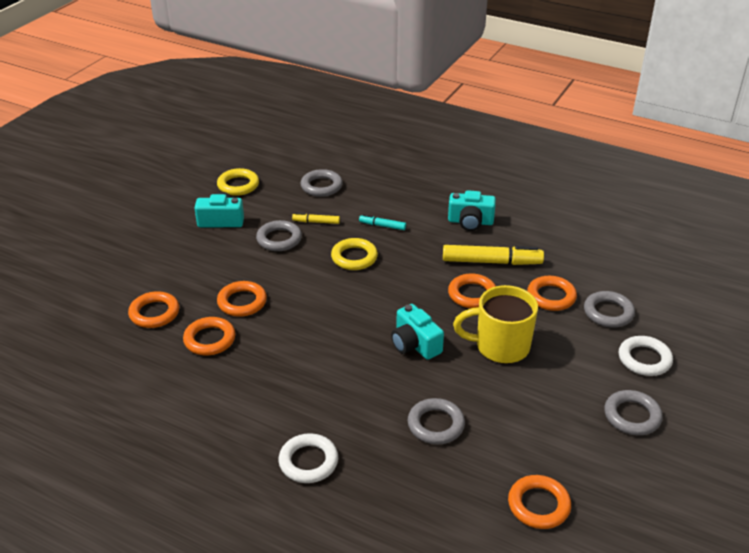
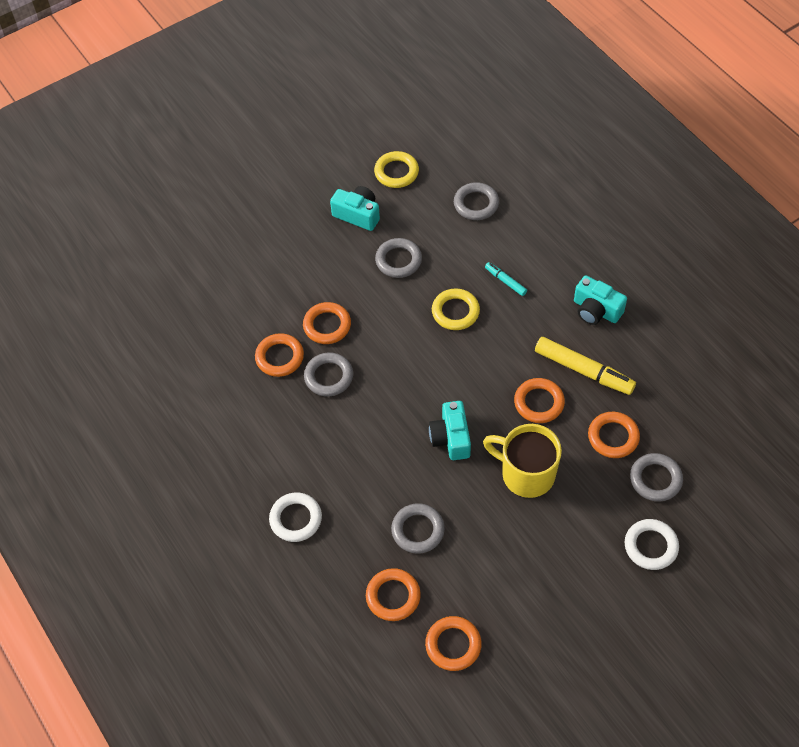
camera: 30 degrees right, 20 degrees up
orange ring [128,291,179,328] -> orange ring moved to [366,568,421,621]
yellow marker [292,213,340,224] -> none
grey ring [604,390,663,435] -> grey ring moved to [304,352,353,397]

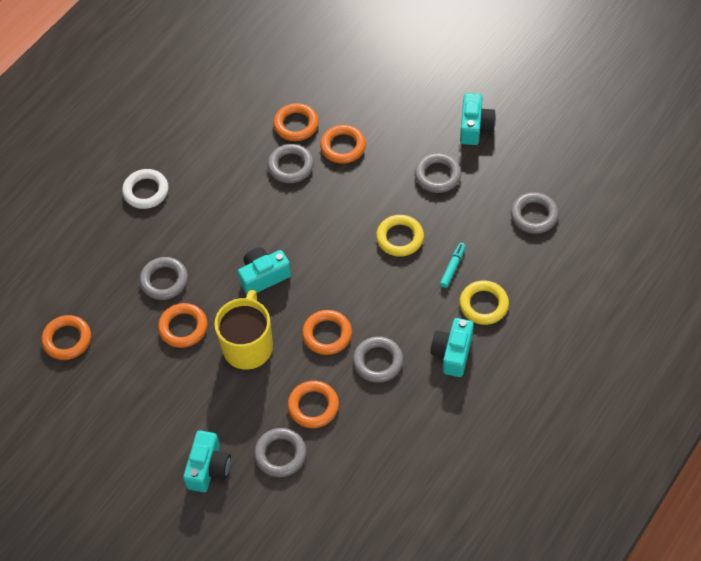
camera: 70 degrees right, 0 degrees up
orange ring [366,568,421,621] -> orange ring moved to [158,303,208,348]
yellow ring [374,151,419,188] -> yellow ring moved to [459,280,509,325]
yellow marker [535,337,636,395] -> grey ring [353,336,403,383]
white ring [625,519,679,570] -> turquoise camera [183,430,231,492]

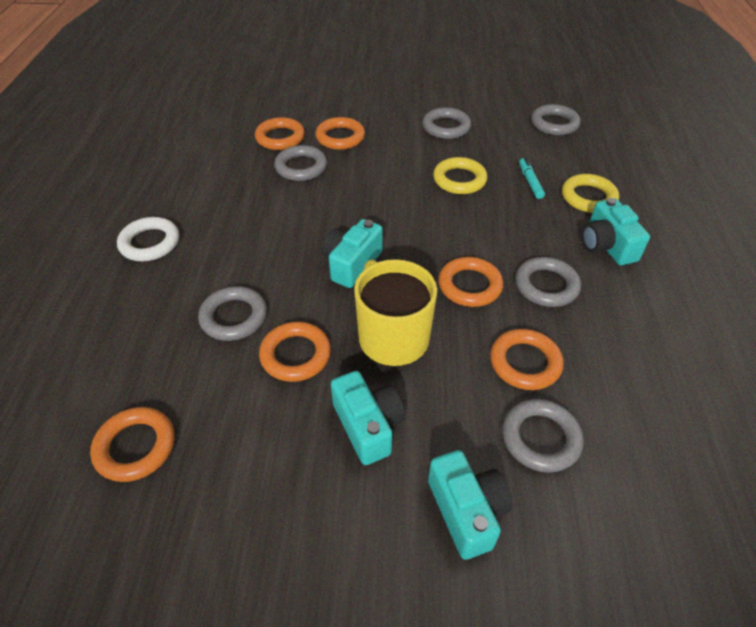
camera: 35 degrees left, 10 degrees down
turquoise camera [460,93,496,145] -> turquoise camera moved to [331,371,406,465]

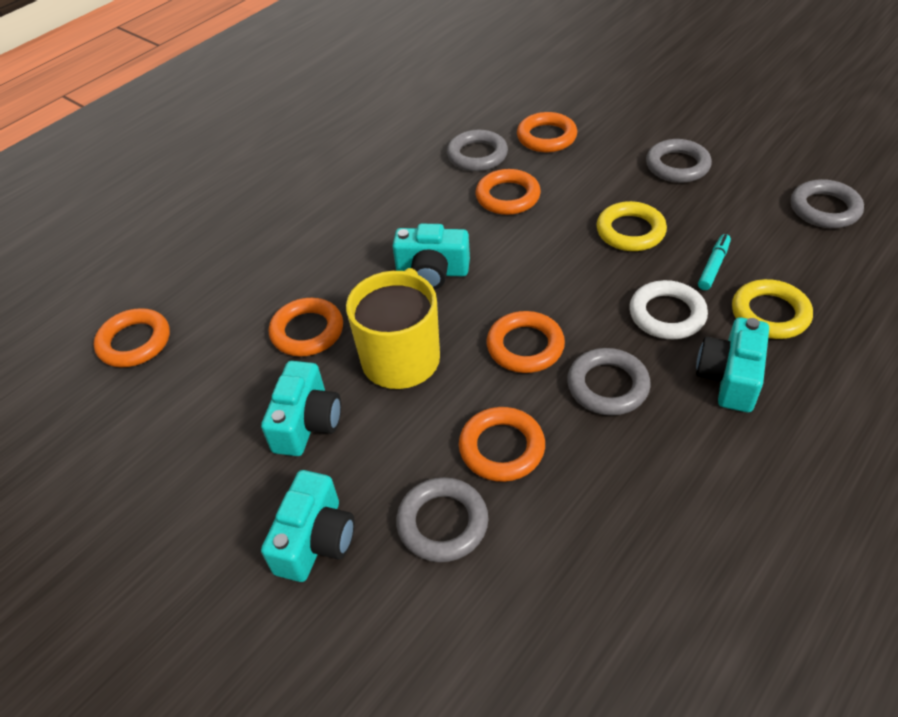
camera: 40 degrees right, 0 degrees up
white ring [117,217,179,261] -> white ring moved to [629,280,708,339]
grey ring [198,286,267,341] -> none
orange ring [255,117,305,150] -> orange ring moved to [475,169,541,215]
turquoise camera [322,219,383,288] -> turquoise camera turned 150 degrees counterclockwise [392,224,470,290]

